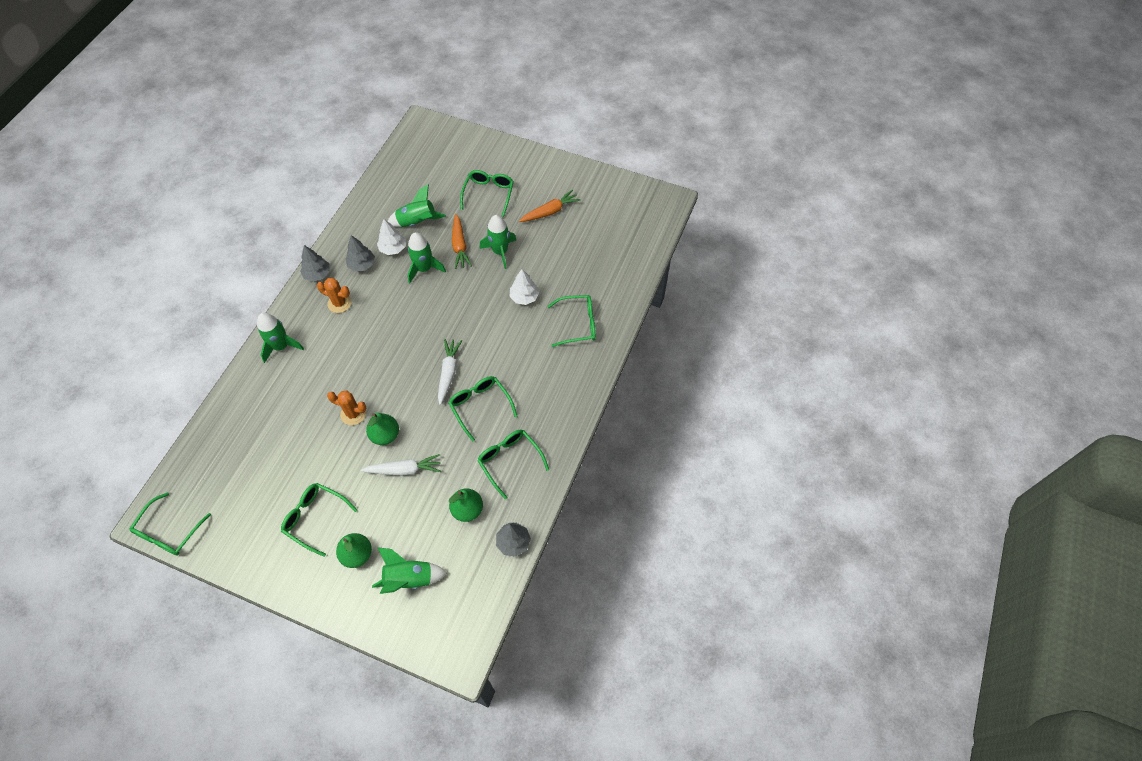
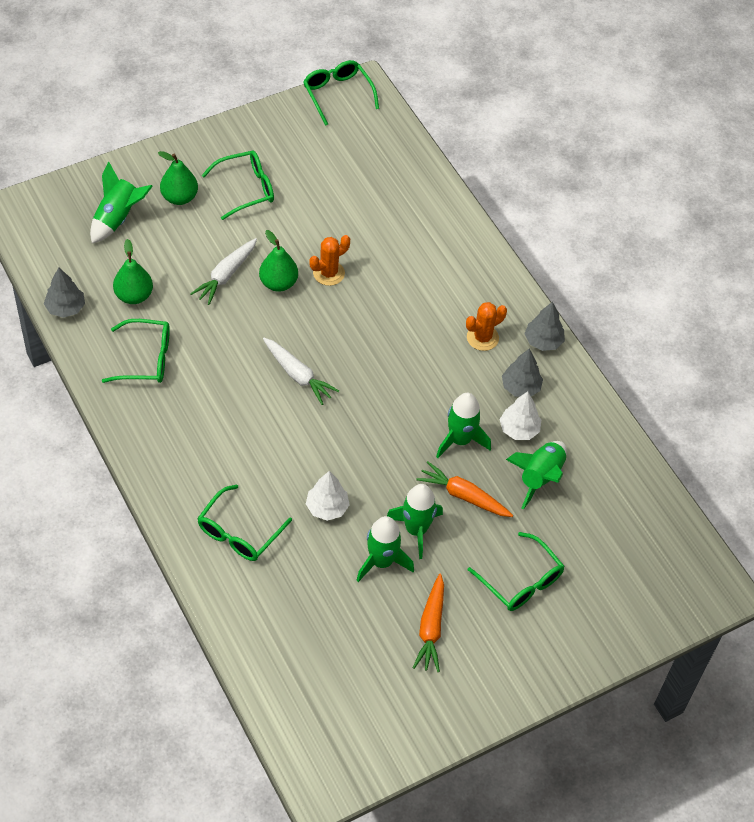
camera: 125 degrees right, 5 degrees down
green rocket [257,313,304,363] -> green rocket moved to [356,516,414,582]
green glasses [449,376,517,442] -> none

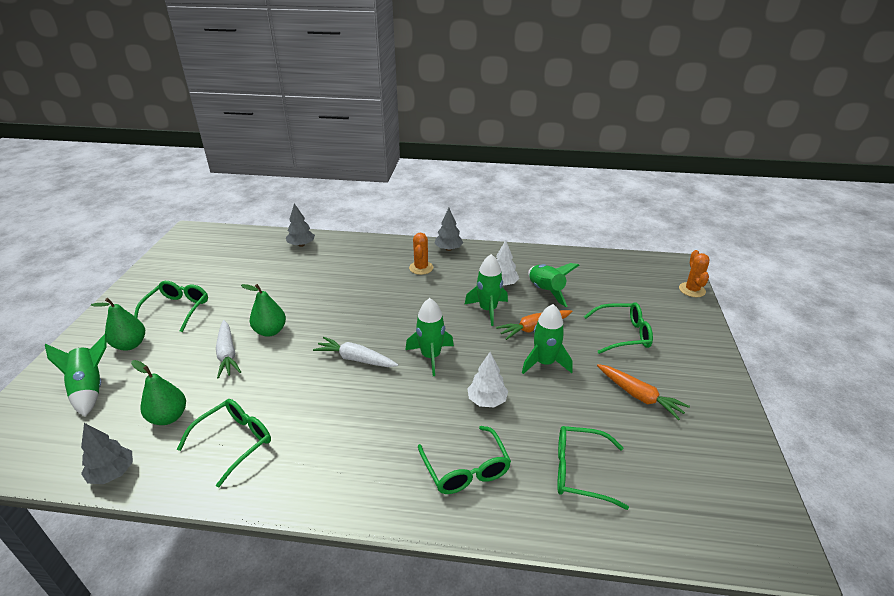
camera: 50 degrees left, 20 degrees down
white carrot [263,338,339,405] -> white carrot turned 150 degrees counterclockwise [313,337,398,367]
green glasses [303,60,379,126] -> green glasses moved to [557,426,629,510]
orange cactus [310,235,350,286] -> orange cactus moved to [679,250,709,297]
green rocket [356,516,414,582] -> green rocket moved to [406,298,454,376]
grey tree [502,348,543,397] -> grey tree moved to [286,203,315,247]

